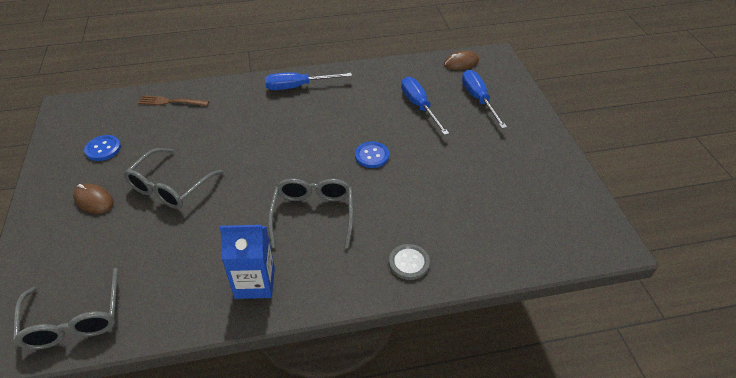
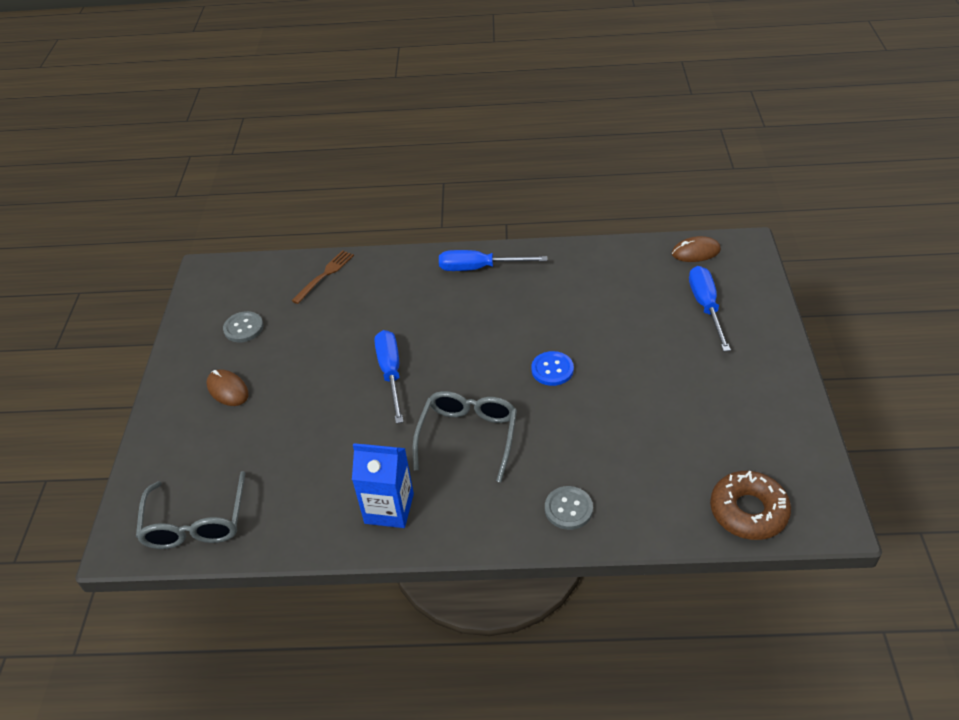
camera: 15 degrees right, 0 degrees up
blue button [84,135,121,161] -> grey button [223,311,263,342]
grey glasses [124,148,224,209] -> none
brown fork [138,95,209,106] -> brown fork turned 105 degrees clockwise [291,250,354,304]
blue screwdriver [401,77,449,135] -> blue screwdriver moved to [375,330,403,424]
none -> brown donut [710,471,791,540]

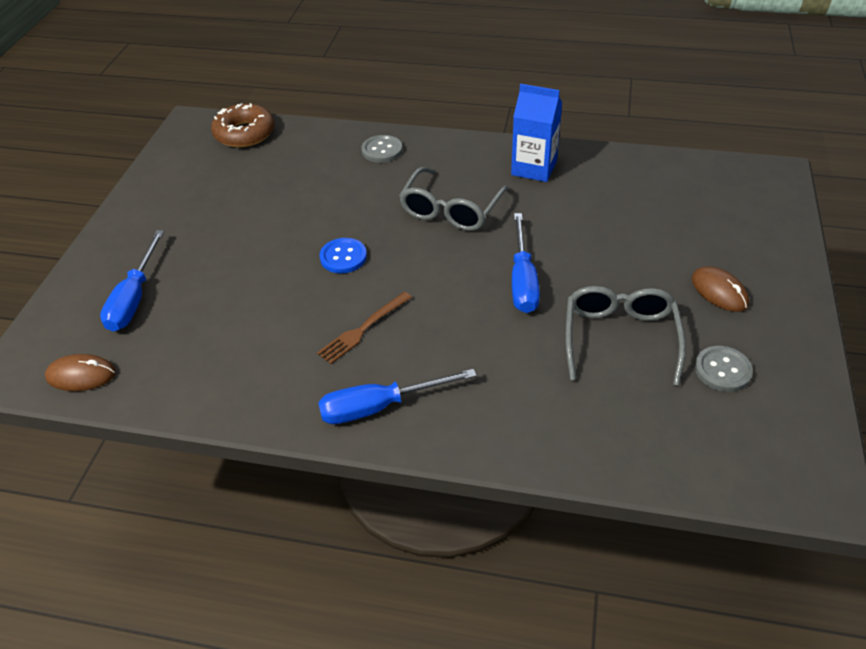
camera: 170 degrees left, 0 degrees up
grey glasses [136,471,245,549] -> grey glasses moved to [566,286,686,386]
brown fork [291,250,354,304] -> brown fork moved to [317,292,412,364]
blue screwdriver [439,250,547,271] -> blue screwdriver turned 150 degrees clockwise [318,369,476,424]

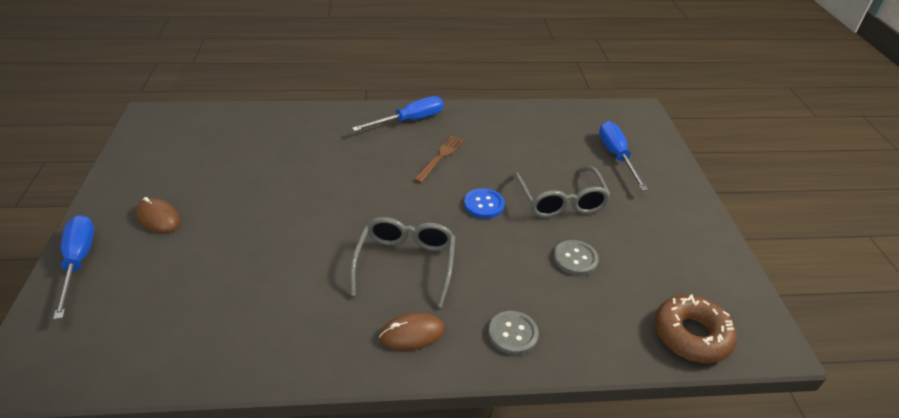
camera: 160 degrees right, 5 degrees down
brown mouse [45,354,116,391] -> brown mouse moved to [379,313,445,351]
blue carton [511,84,562,182] -> none
blue screwdriver [512,213,540,313] -> blue screwdriver moved to [53,215,95,320]
grey glasses [566,286,686,386] -> grey glasses moved to [513,167,611,218]
grey button [695,346,753,392] -> grey button moved to [554,240,599,275]

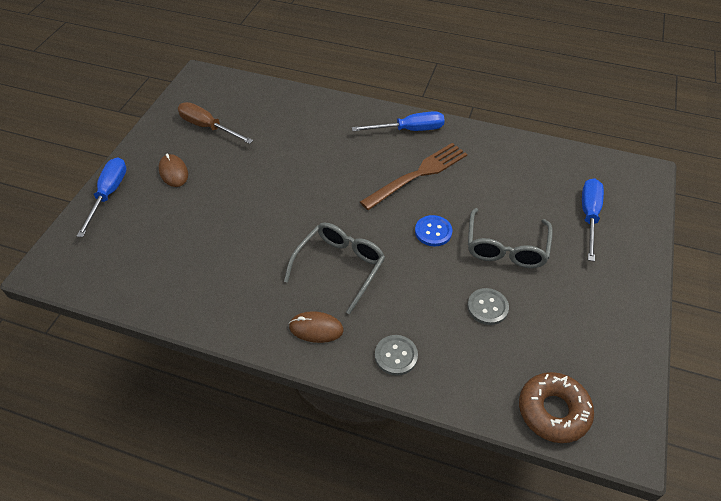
camera: 25 degrees right, 10 degrees up
brown fork [414,136,464,183] -> brown fork [360,143,467,210], size x1.65
none -> brown screwdriver [178,102,253,144]

